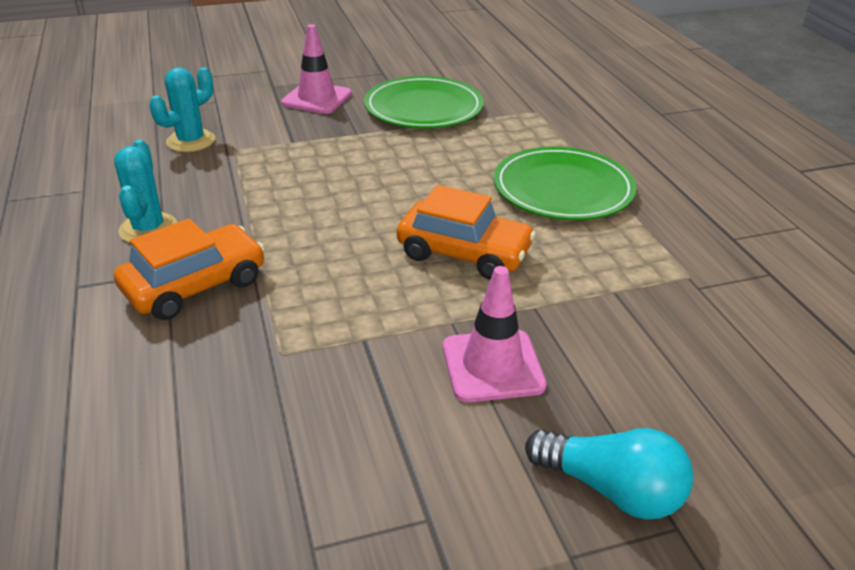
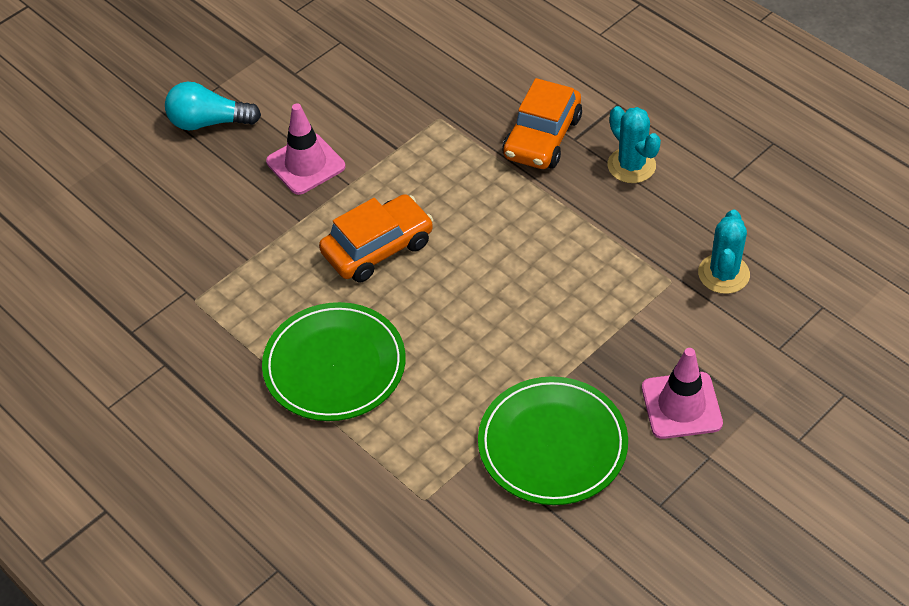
camera: 155 degrees right, 15 degrees up
orange car [397,185,536,280] -> orange car turned 150 degrees clockwise [319,194,433,283]

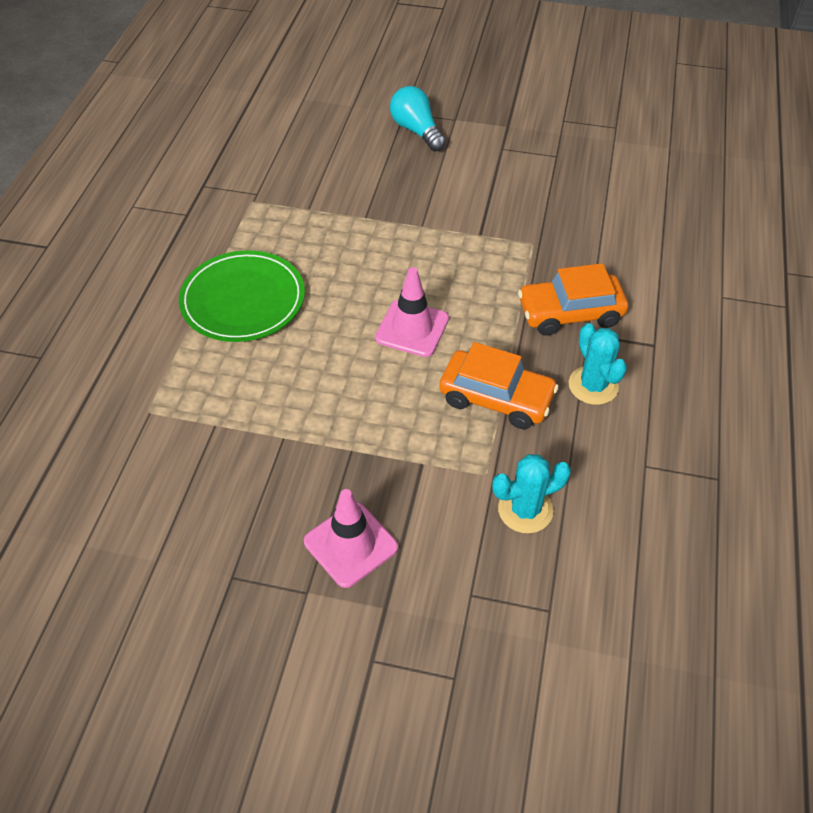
camera: 55 degrees right, 0 degrees up
pink traffic cone [266,104,345,195] -> pink traffic cone moved to [375,267,449,357]
orange car [319,194,433,283] -> orange car moved to [439,342,559,429]
green plate [478,376,628,505] -> none
turquoise cactus [607,106,661,183] -> turquoise cactus turned 45 degrees counterclockwise [569,323,627,405]

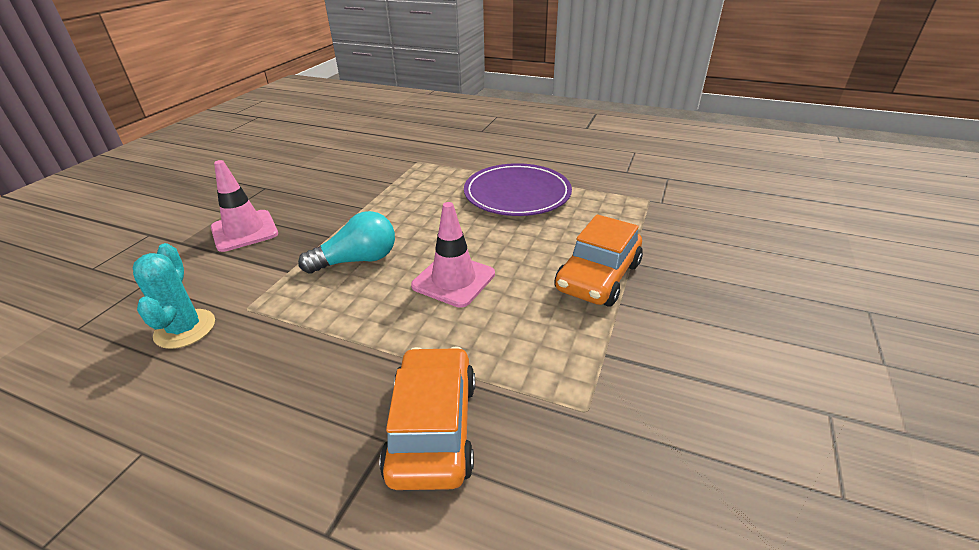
camera: 100 degrees right, 15 degrees down
green plate [179,250,305,342] -> purple plate [464,163,572,216]
turquoise light bulb [390,86,446,152] -> turquoise light bulb moved to [298,211,395,274]
orange car [439,342,559,429] -> orange car moved to [555,214,643,307]
turquoise cactus [569,323,627,405] -> none

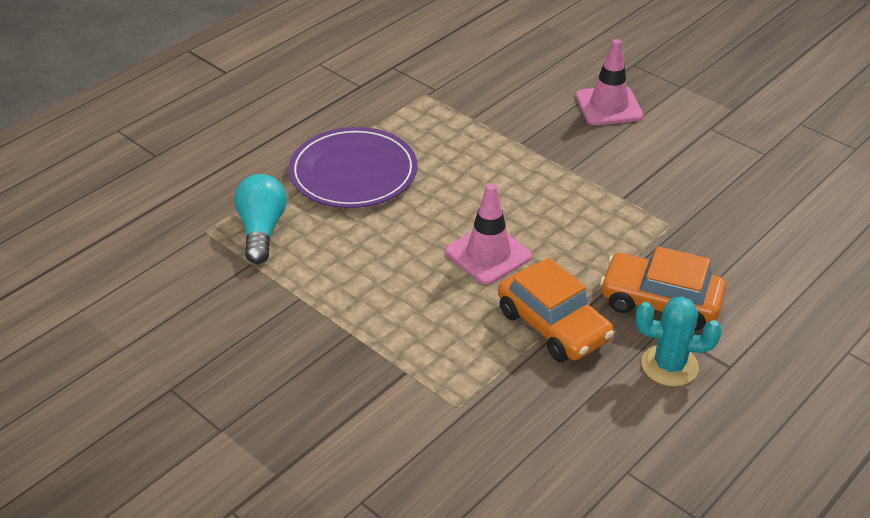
camera: 70 degrees left, 5 degrees up
turquoise cactus [133,243,215,349] -> turquoise cactus moved to [635,296,722,386]
pink traffic cone [211,160,278,252] -> pink traffic cone moved to [576,39,643,125]
turquoise light bulb [298,211,395,274] -> turquoise light bulb moved to [234,174,286,264]
orange car [555,214,643,307] -> orange car moved to [498,258,614,362]

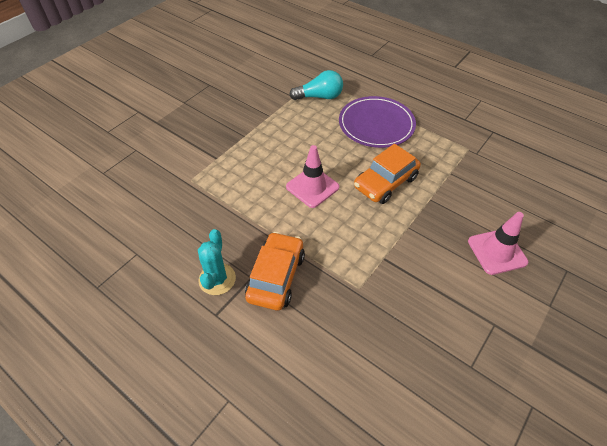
camera: 85 degrees right, 10 degrees up
orange car [498,258,614,362] -> orange car moved to [354,144,421,204]

